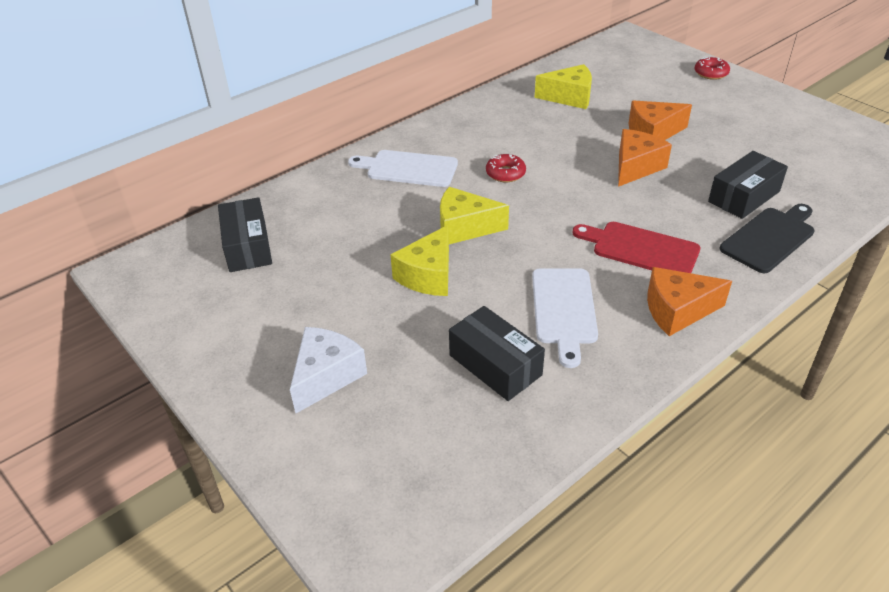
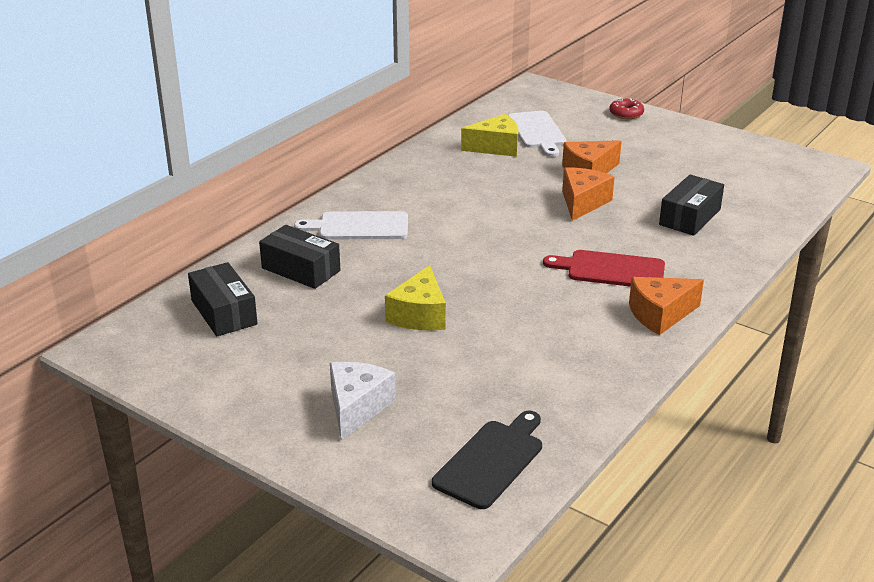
camera: 15 degrees left, 10 degrees down
yellow cheese [440,187,509,244] -> none
black box [449,306,545,401] -> black box moved to [259,225,340,289]
red donut [486,154,526,182] -> none
white cutting board [532,268,598,368] -> white cutting board moved to [508,111,566,157]
black cutting board [720,204,815,273] -> black cutting board moved to [432,411,542,509]

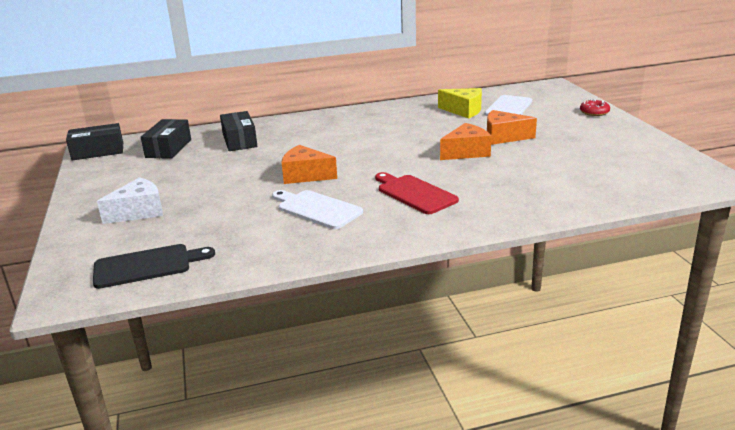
camera: 40 degrees right, 5 degrees down
white cutting board [294,211,408,239] -> white cutting board moved to [272,190,363,229]
yellow cheese [385,265,446,330] -> none
orange cheese [629,277,704,335] -> orange cheese moved to [281,145,337,184]
black box [659,174,724,236] -> black box moved to [66,123,123,160]

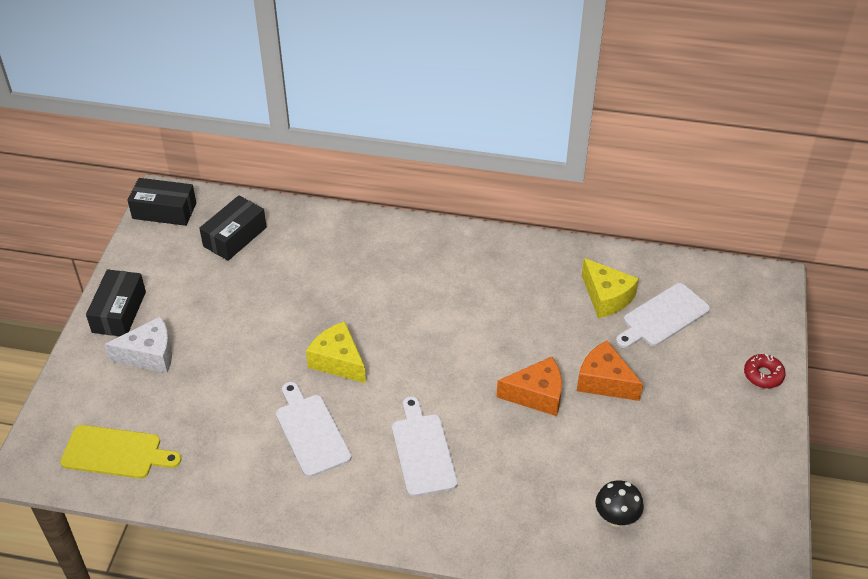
camera: 25 degrees right, 20 degrees up
black cutting board [93,244,215,289] -> yellow cutting board [60,425,181,479]
black box [220,111,257,151] -> black box moved to [86,269,146,336]
orange cheese [281,145,337,184] -> yellow cheese [306,321,366,383]
red cutting board [375,172,459,214] -> white cutting board [392,396,458,497]
none -> black mushroom [595,480,644,527]

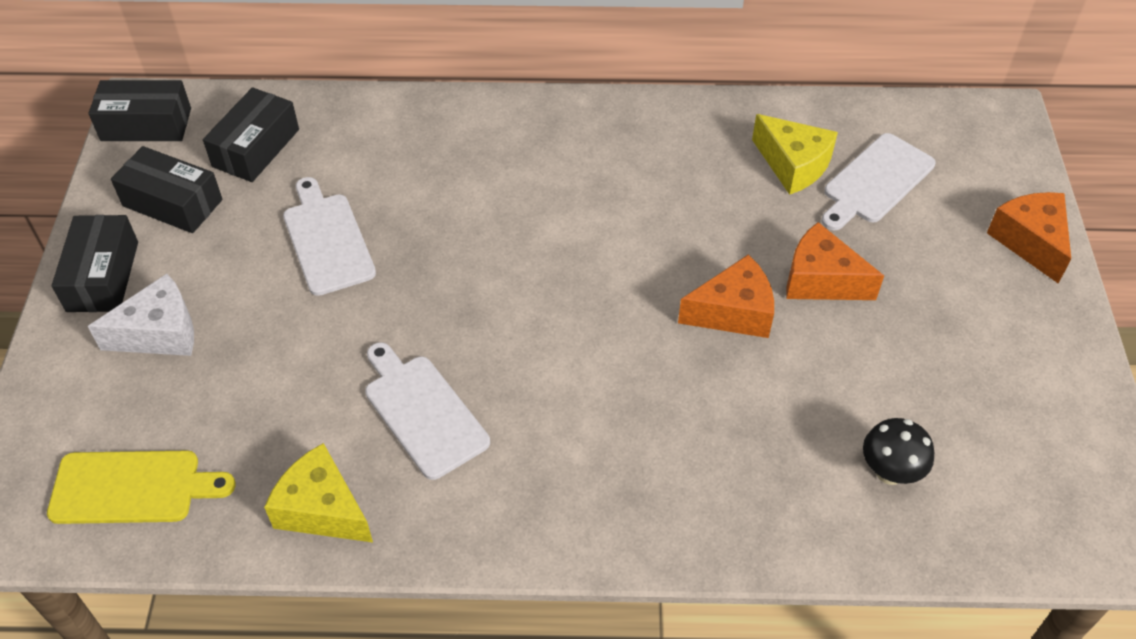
camera: 10 degrees left, 5 degrees up
yellow cheese [306,321,366,383] -> yellow cheese moved to [264,443,373,542]
white cutting board [392,396,458,497] -> white cutting board moved to [283,177,376,296]
red donut [744,354,786,388] -> orange cheese [987,192,1071,284]
none -> black box [111,146,223,233]

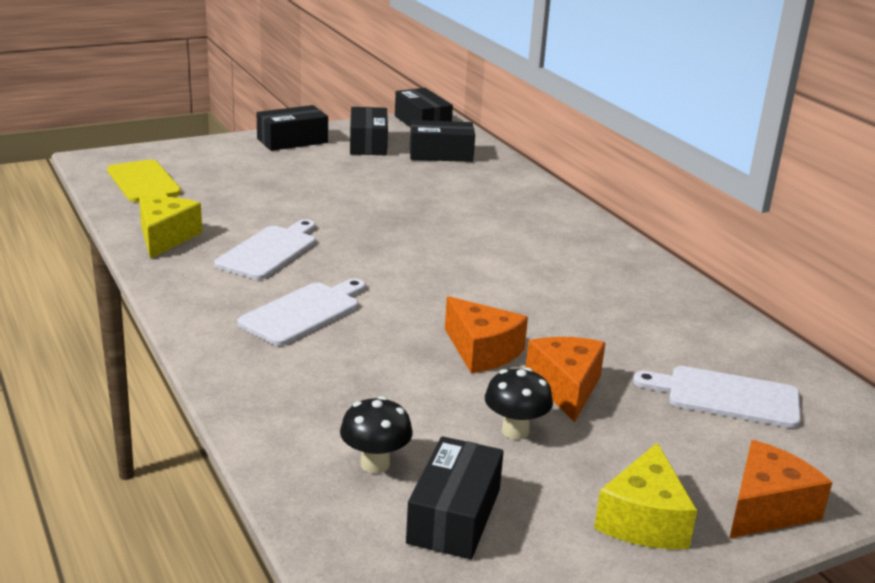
camera: 60 degrees right, 25 degrees down
white cheese [88,274,194,356] -> none
white cutting board [283,177,376,296] -> white cutting board moved to [237,278,366,346]
yellow cheese [752,114,838,195] -> yellow cheese moved to [594,443,697,549]
none -> black box [406,436,504,559]
none -> black mushroom [485,368,553,440]

